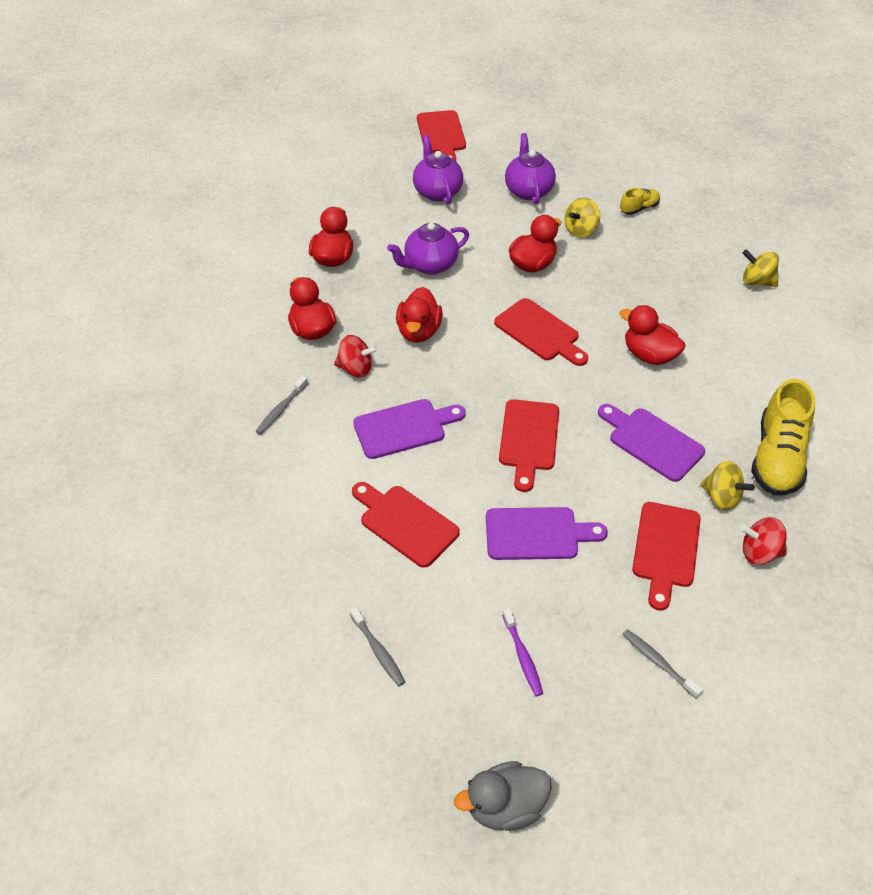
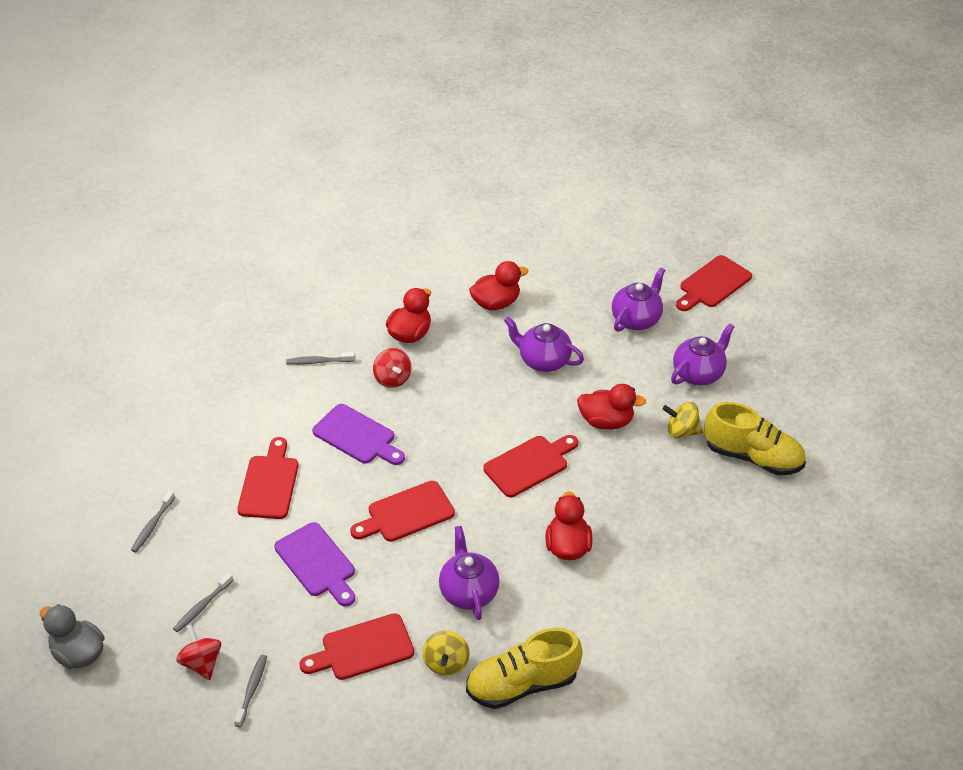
camera: 55 degrees right, 5 degrees down
red duck [396,287,442,343] -> none
red cutting board [494,298,588,366] -> red cutting board turned 135 degrees counterclockwise [483,435,578,497]
purple toothbrush [502,608,543,696] -> grey toothbrush [173,573,233,632]
purple cutting board [598,404,705,482] -> purple teapot [439,526,500,620]
yellow shoe [620,188,660,215] -> yellow shoe [704,402,806,476], size x2.05
red spinning top [741,517,787,565] -> red spinning top moved to [176,624,221,680]
yellow spinning top [743,249,779,287] -> none

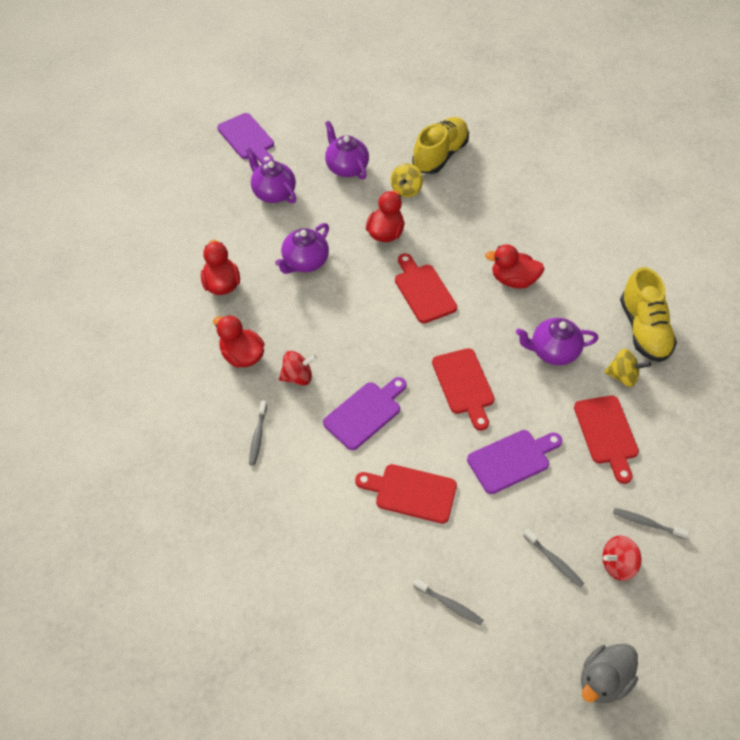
camera: 80 degrees left, 10 degrees up
red cutting board [676,255,752,311] -> purple cutting board [217,113,274,164]

